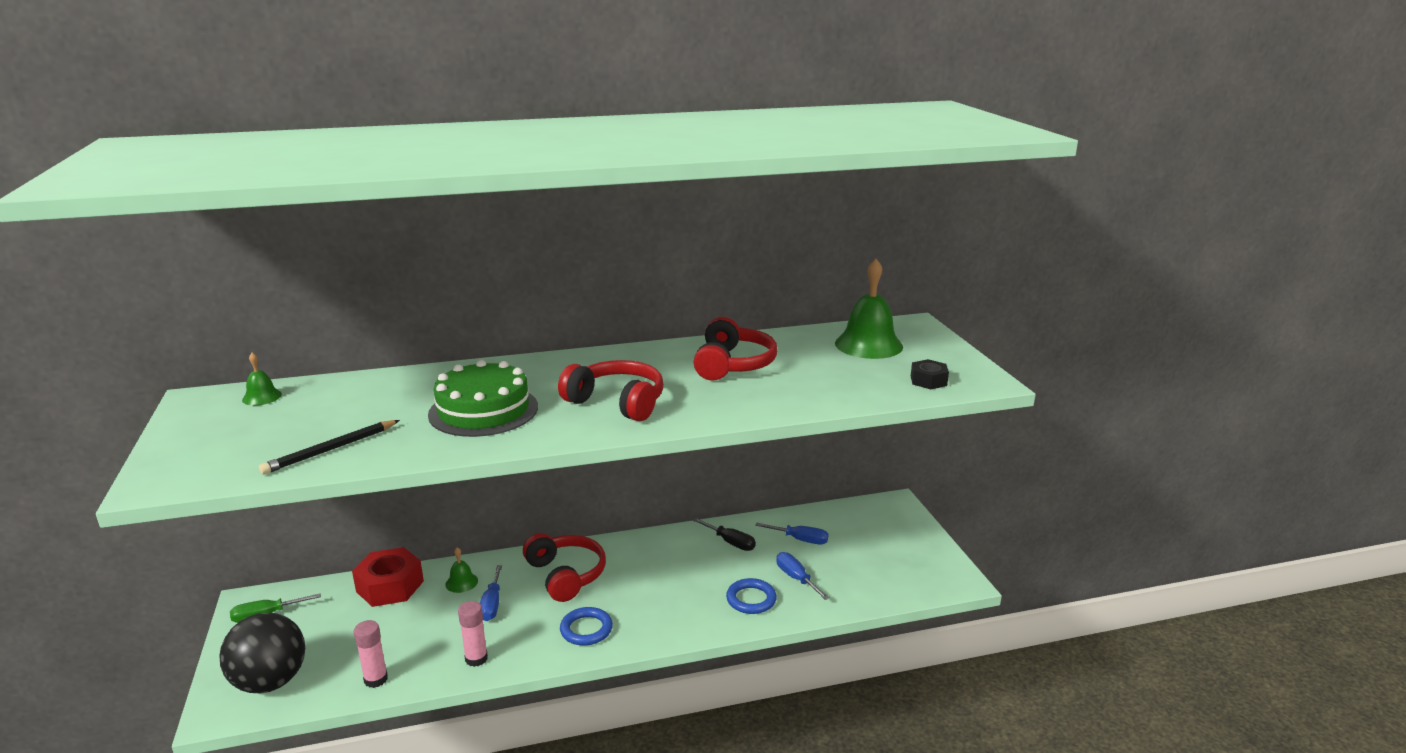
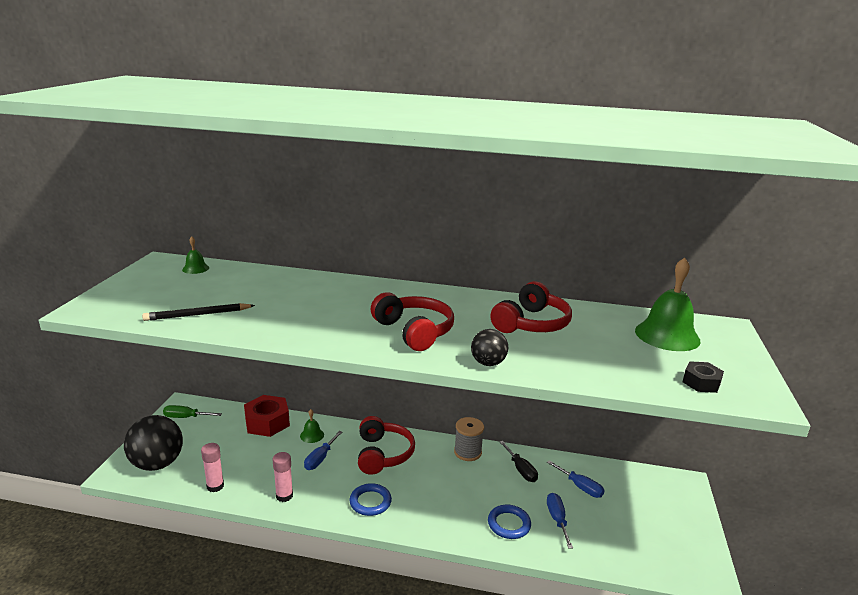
camera: 25 degrees right, 0 degrees up
green cake [428,360,538,437] -> none
none -> grey spool [454,417,484,461]
none -> black ball [471,329,508,366]

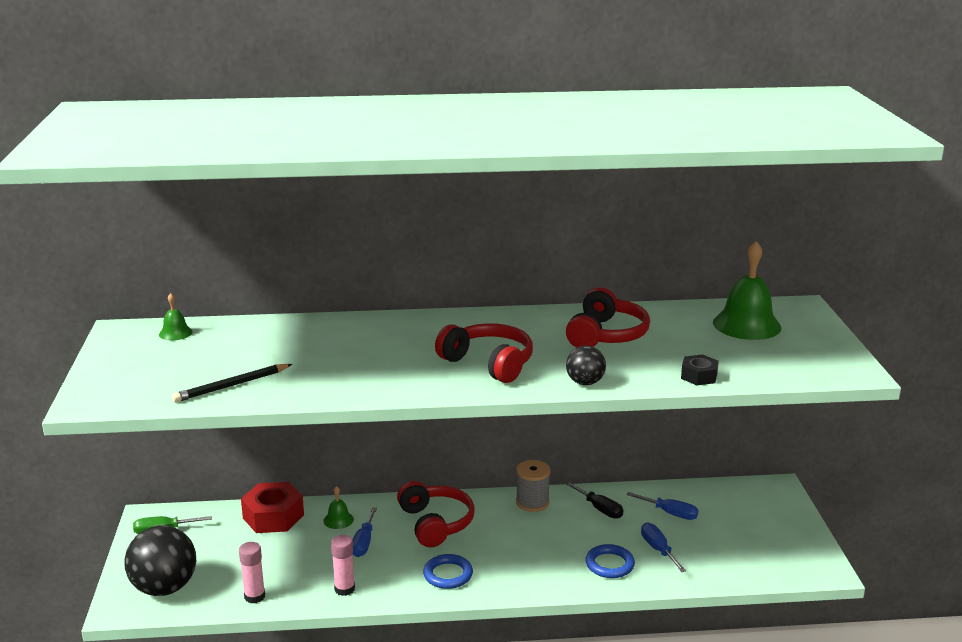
camera: 15 degrees left, 0 degrees up
black nut [683,361,724,393] -> black nut moved to [681,354,719,385]

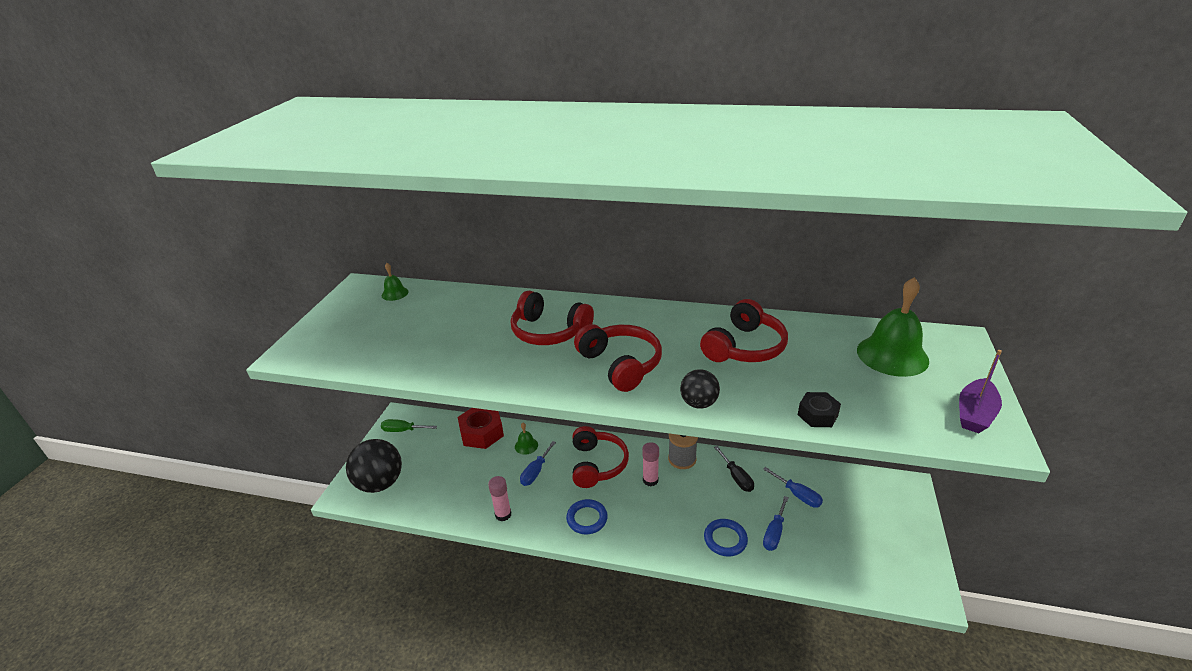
camera: 20 degrees right, 10 degrees up
black pencil [172,364,292,403] -> none
pink glue stick [239,542,265,603] -> pink glue stick moved to [642,442,659,486]
blue screwdriver [641,522,686,572] -> blue screwdriver turned 150 degrees counterclockwise [763,496,789,551]
none -> red headphones [511,291,594,345]
none -> purple boat [959,350,1002,433]

